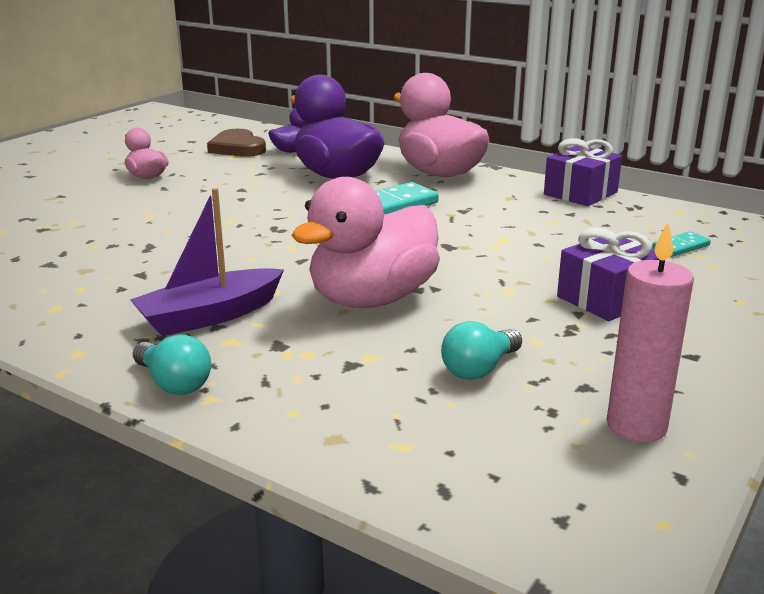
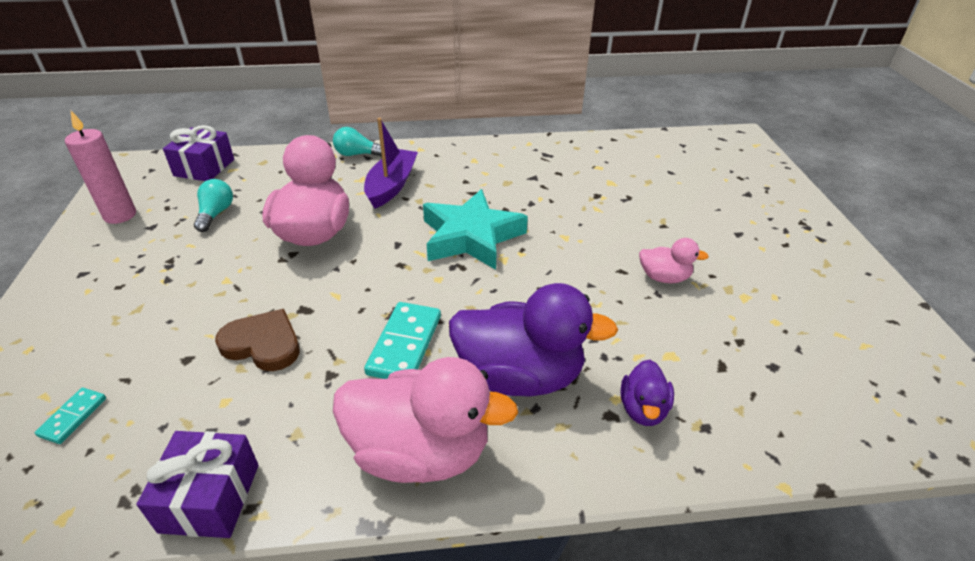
camera: 140 degrees right, 15 degrees up
brown heart [207,129,266,157] -> brown heart moved to [215,309,300,371]
purple gift [557,227,660,321] -> purple gift moved to [163,125,234,181]
none -> turquoise star [423,189,528,270]

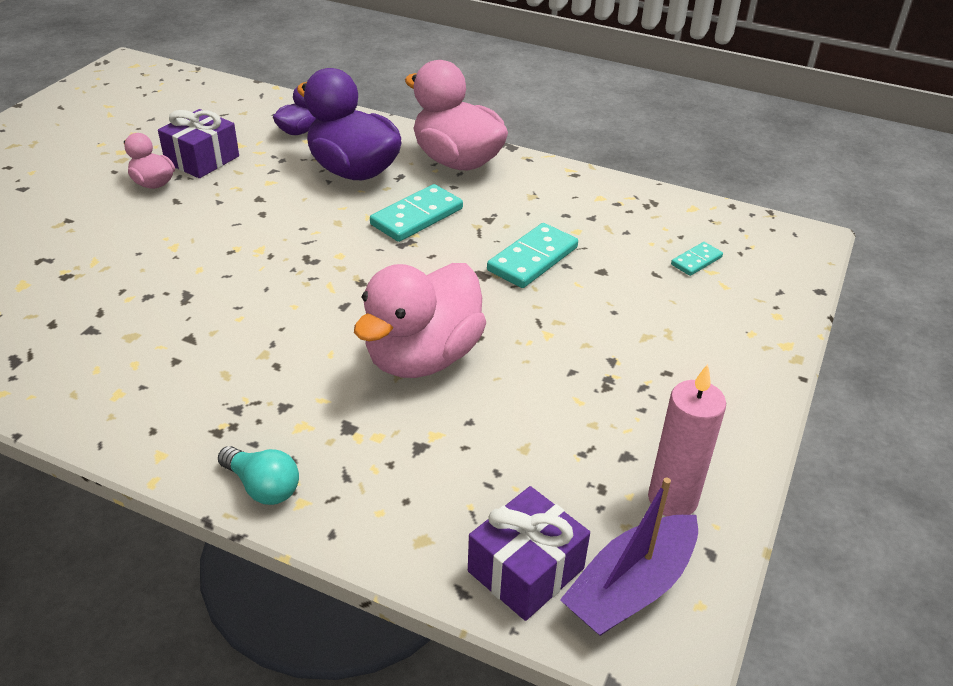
camera: 150 degrees left, 0 degrees up
purple gift [137,431,258,538] -> purple gift moved to [158,109,239,178]
turquoise light bulb [194,179,233,232] -> none
brown heart [215,309,300,371] -> turquoise domino [487,223,578,288]
purple boat [364,118,418,209] -> purple boat moved to [560,477,698,636]
turquoise star [423,189,528,270] -> none

